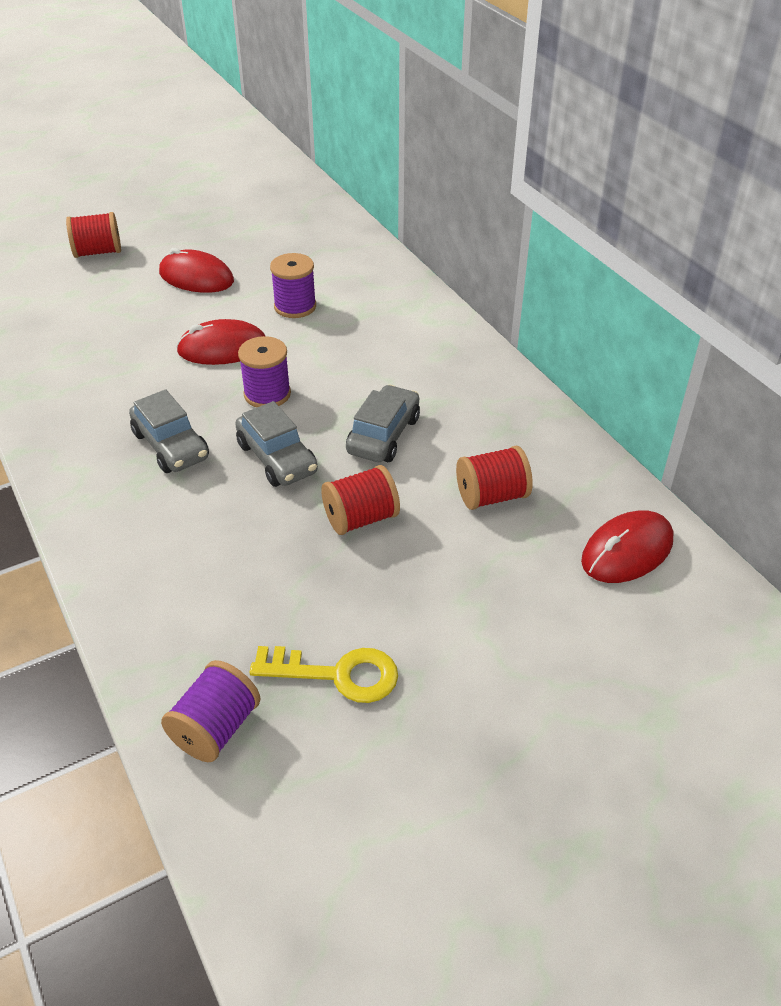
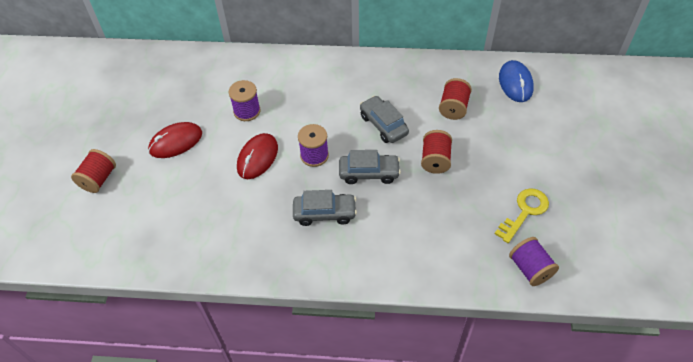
camera: 55 degrees left, 10 degrees up
red mouse [581,511,674,583] -> blue mouse [499,60,534,102]

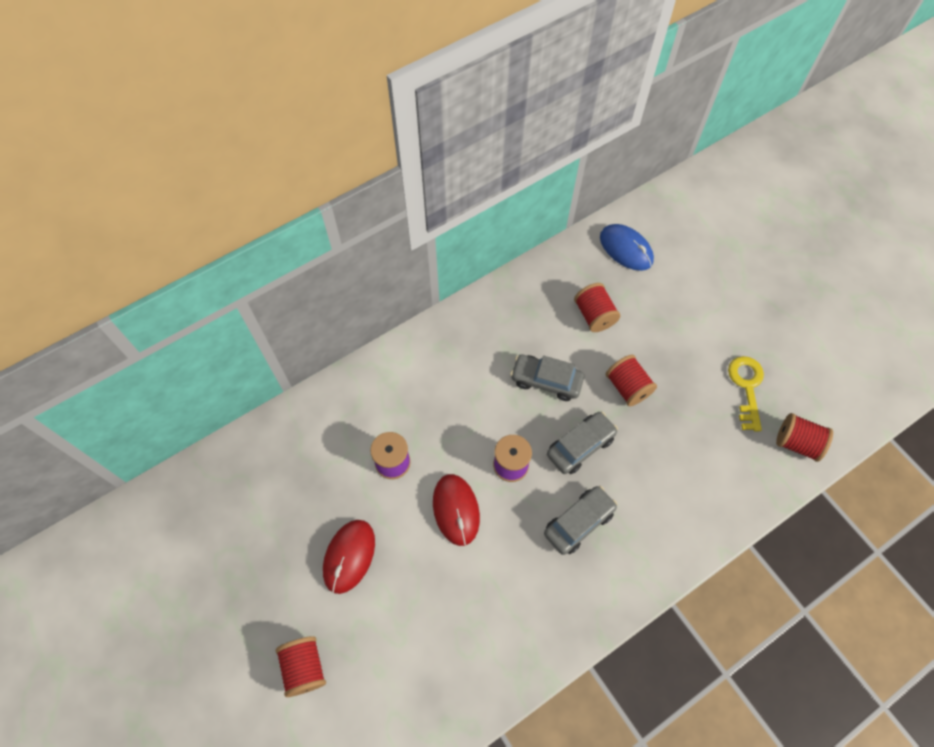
camera: 40 degrees left, 10 degrees up
purple spool [509,237,559,286] -> red spool [776,413,833,462]

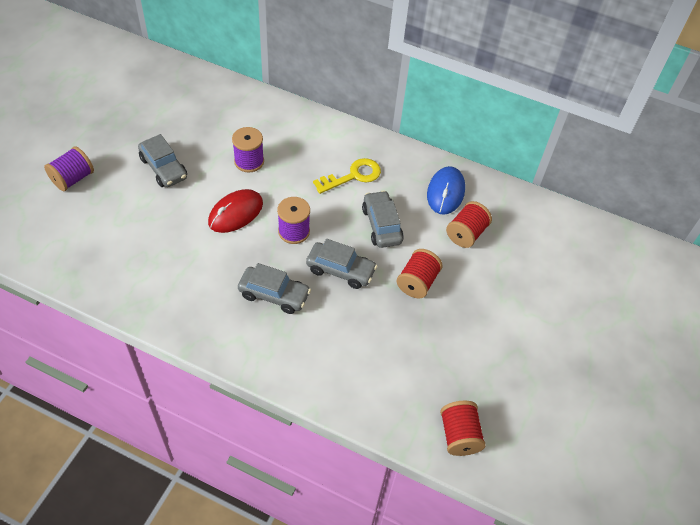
camera: 55 degrees right, 10 degrees down
red spool [276,636,326,697] -> purple spool [44,146,94,191]
red mouse [323,520,375,594] -> grey car [138,134,187,187]
blue mouse [600,224,654,271] -> blue mouse moved to [427,166,465,215]
yellow key [728,356,764,431] -> yellow key moved to [313,158,381,194]

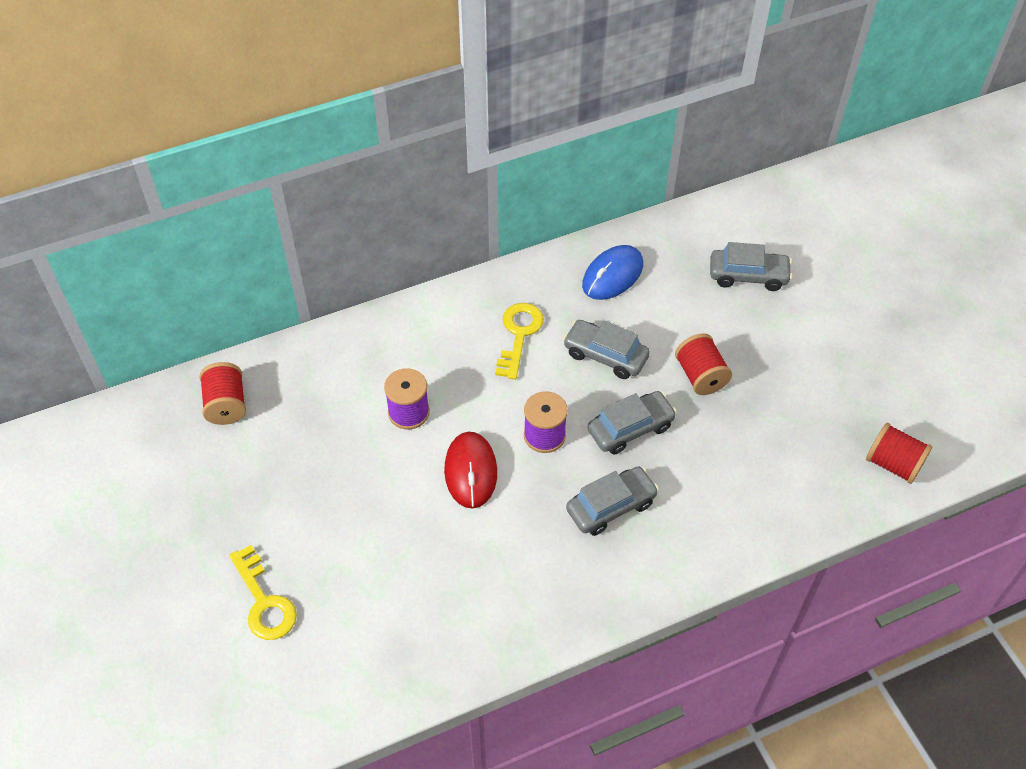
camera: 45 degrees left, 0 degrees up
purple spool [44,146,94,191] -> yellow key [229,545,297,640]
grey car [138,134,187,187] -> grey car moved to [710,242,792,291]
blue mouse [427,166,465,215] -> blue mouse turned 75 degrees clockwise [582,245,643,300]
red spool [446,201,492,248] -> red spool moved to [200,362,246,425]

